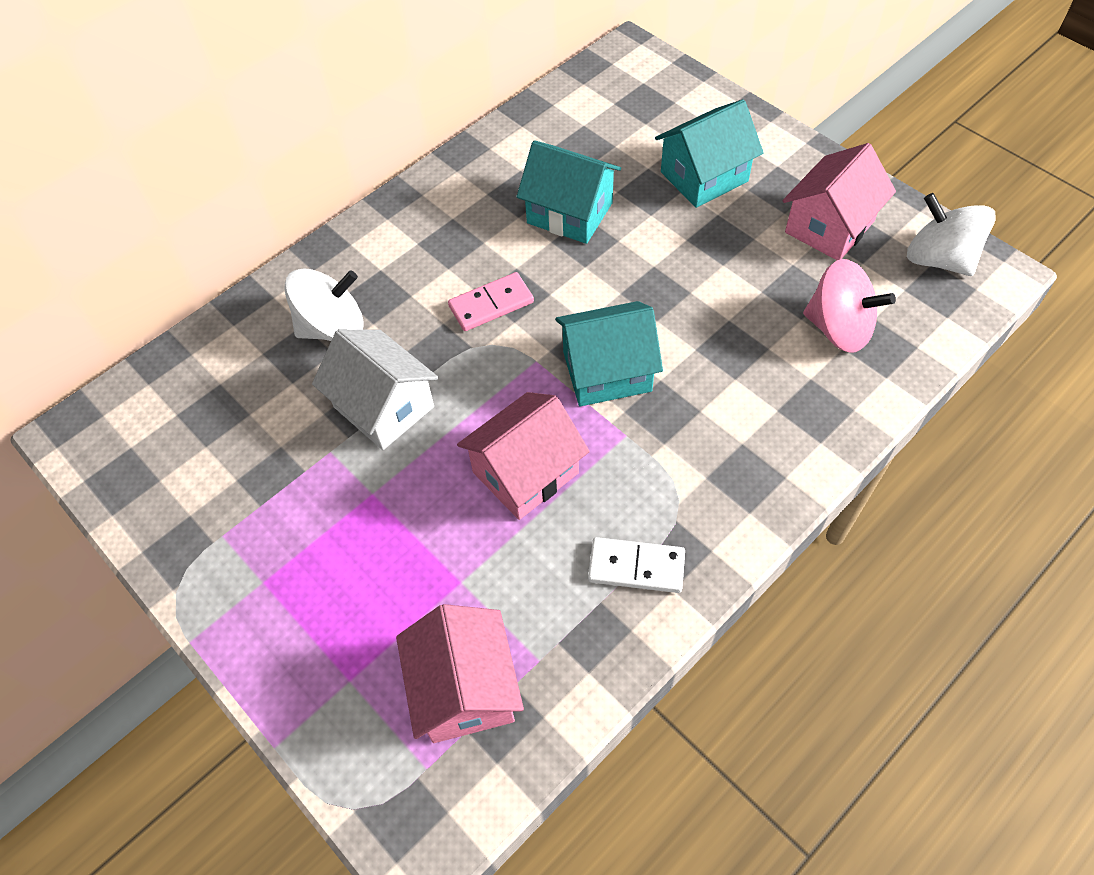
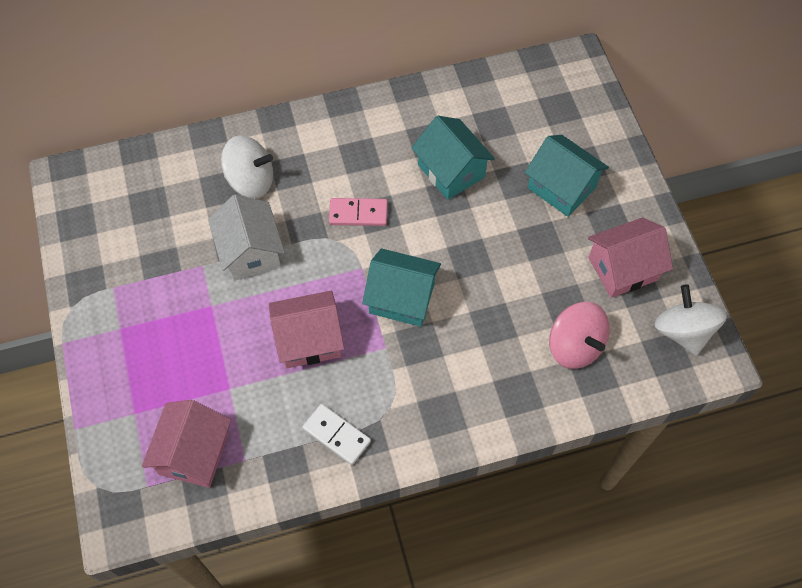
camera: 25 degrees right, 5 degrees up
turquoise house [655,100,764,208] -> turquoise house turned 45 degrees clockwise [525,135,609,217]

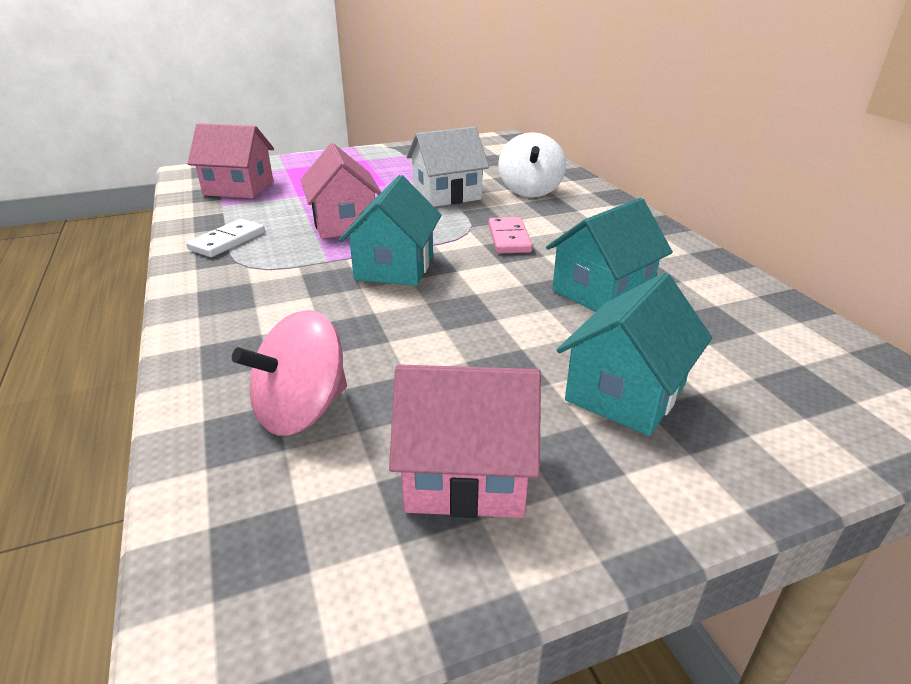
camera: 85 degrees right, 30 degrees down
pink house [588,217,673,298] -> pink house turned 60 degrees counterclockwise [389,364,541,518]
white spinning top [654,284,727,356] -> none

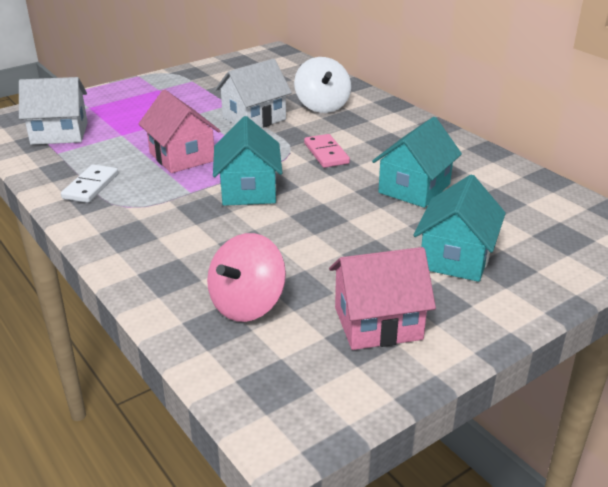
camera: 15 degrees left, 0 degrees up
pink house [188,123,274,198] -> white house [19,77,88,145]

